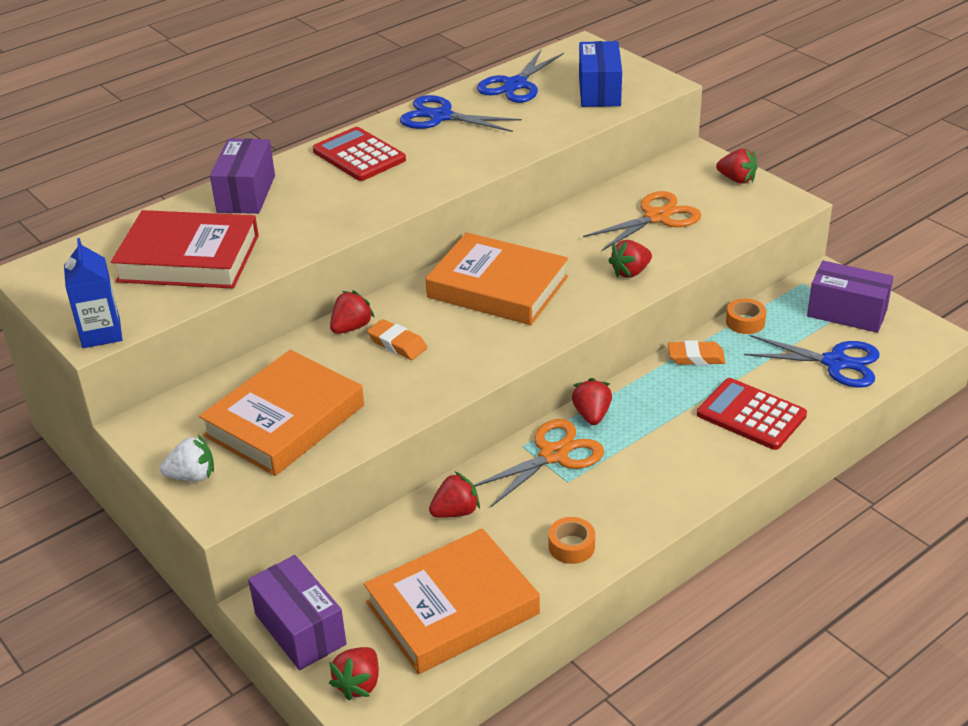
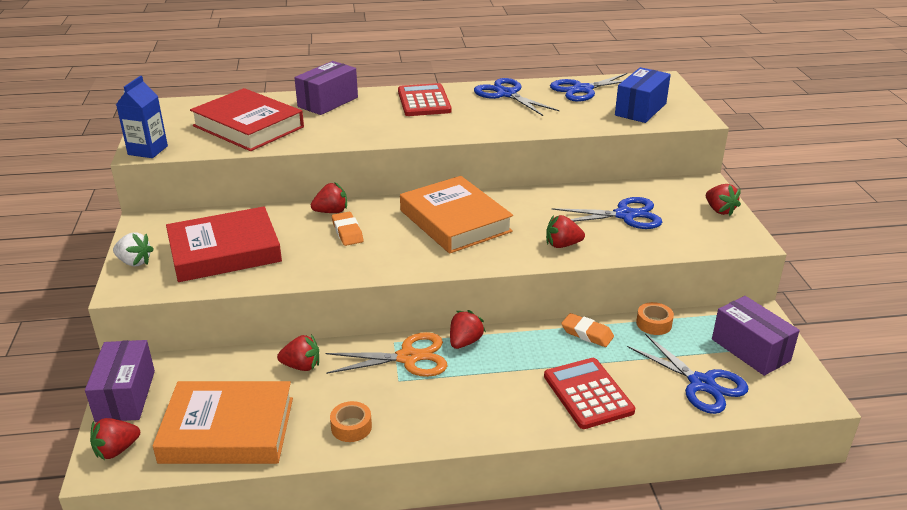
camera: 30 degrees right, 5 degrees down
orange book [199,350,364,476] -> red book [166,206,282,282]
orange scissors [583,191,701,251] -> blue scissors [552,197,662,229]

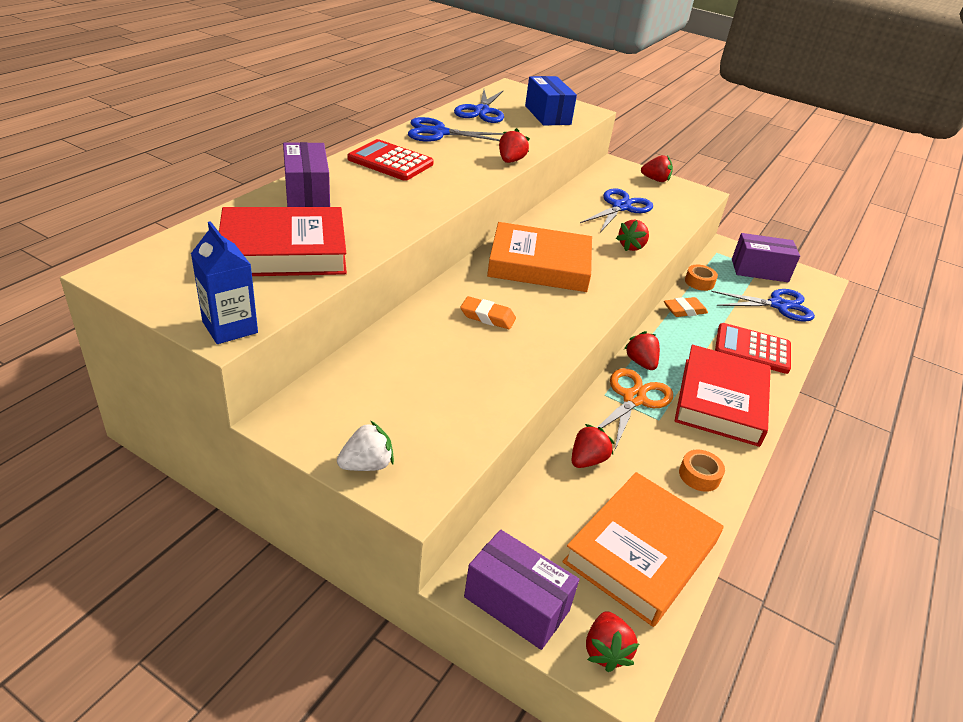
camera: 55 degrees left, 5 degrees up
red book [166,206,282,282] -> red book moved to [675,345,771,447]
red strawberry [311,182,347,213] -> red strawberry moved to [499,128,530,163]

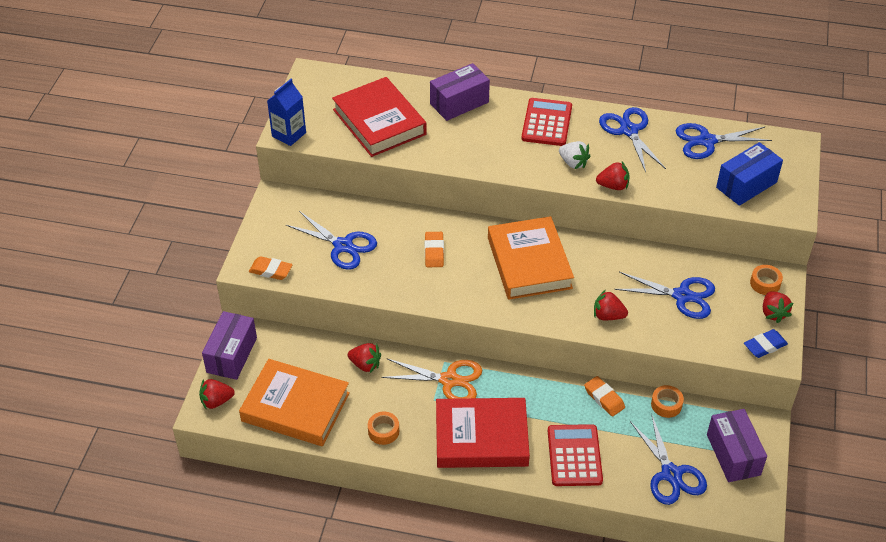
camera: 75 degrees right, 10 degrees up
white strawberry [337,421,394,471] -> white strawberry moved to [559,141,591,169]
red strawberry [624,331,660,370] -> none
none -> orange eraser [249,256,293,280]
none -> blue scissors [286,211,377,270]
none -> blue eraser [744,329,788,358]
none -> orange tape [750,265,783,295]

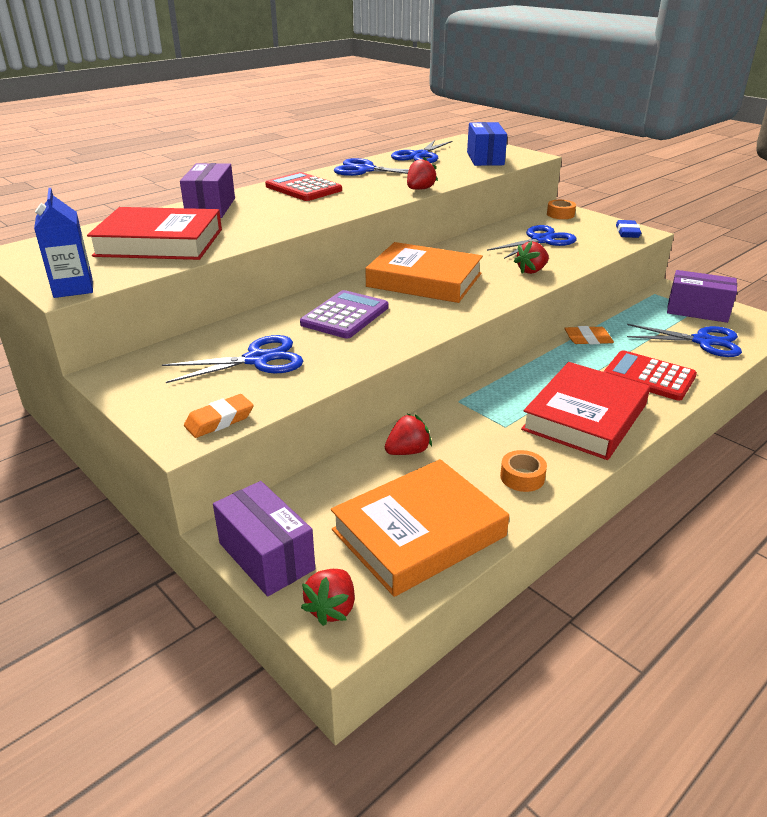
camera: 55 degrees left, 15 degrees down
orange scissors [381,359,482,399] -> none
orange eraser [425,232,444,267] -> purple calculator [300,290,389,339]
white strawberry [559,141,591,169] -> none
orange tape [651,385,684,418] -> none
red strawberry [763,291,793,323] -> none

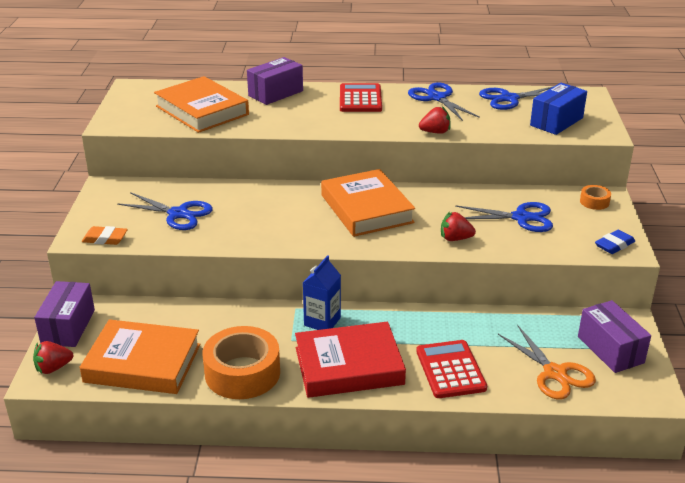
camera: 45 degrees right, 0 degrees up
blue carton [34,188,93,298] -> blue carton moved to [303,255,341,330]
red book [87,207,222,260] -> orange book [154,76,249,133]
purple calculator [300,290,389,339] -> none
red strawberry [385,414,432,455] -> none
orange tape [500,450,547,492] -> orange tape [203,326,280,399], size x2.20
orange eraser [565,326,614,344] -> none
blue scissors [627,324,742,357] -> orange scissors [498,325,596,400]

